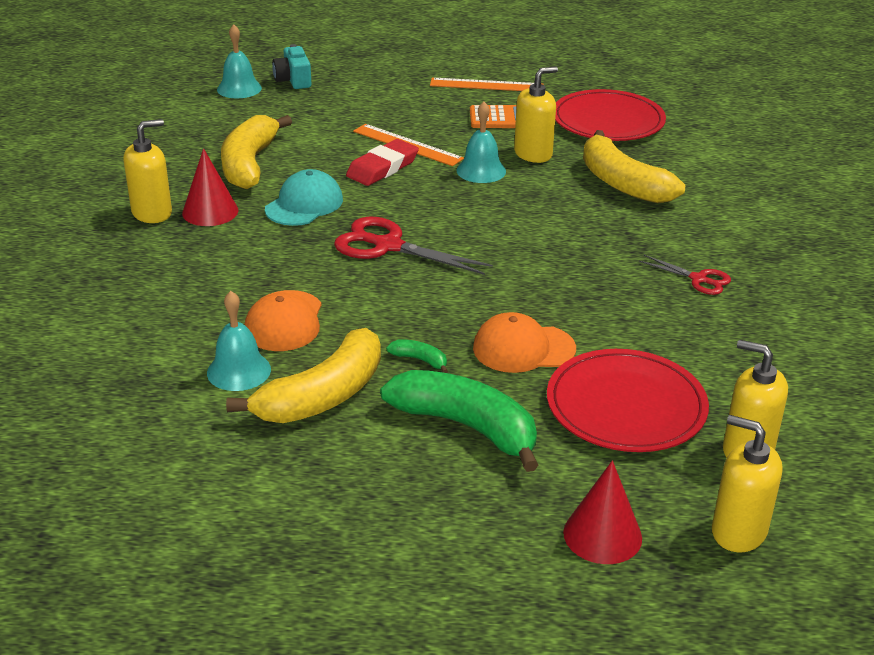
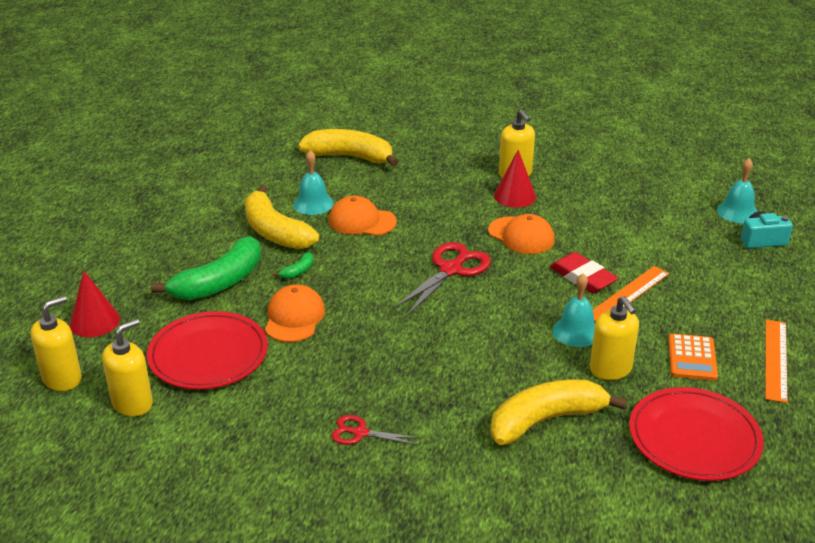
camera: 100 degrees right, 0 degrees up
yellow banana [221,115,292,189] -> yellow banana moved to [298,129,399,167]
turquoise cap [265,169,343,226] -> orange cap [488,214,555,254]
red scissors [639,255,731,295] -> red scissors turned 60 degrees clockwise [332,415,419,445]

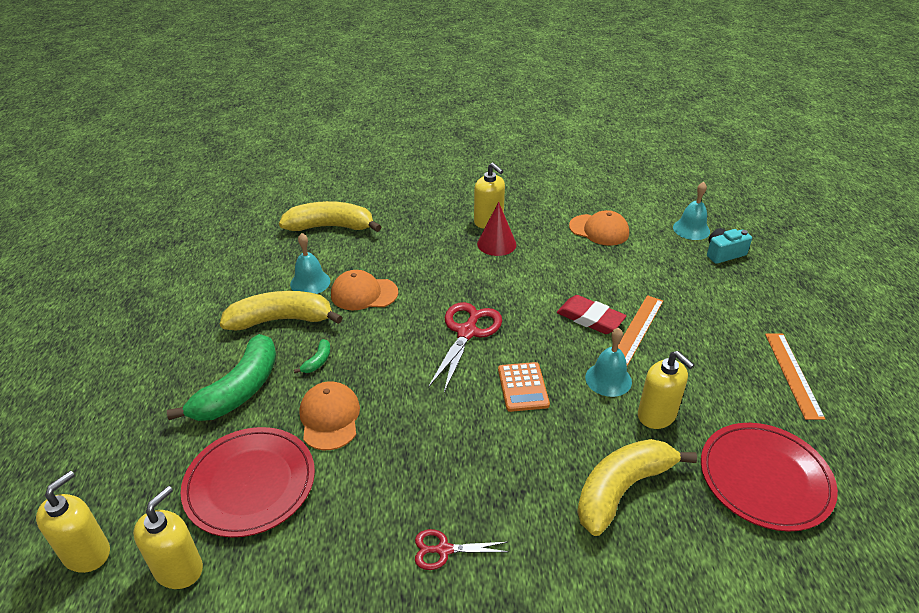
camera: 15 degrees left, 5 degrees up
red cone [69,271,120,337] -> none
yellow banana [244,185,319,249] -> yellow banana turned 135 degrees clockwise [220,291,343,331]
orange cap [488,214,555,254] -> orange cap moved to [569,210,629,246]
orange calculator [668,334,718,381] -> orange calculator moved to [498,362,550,412]

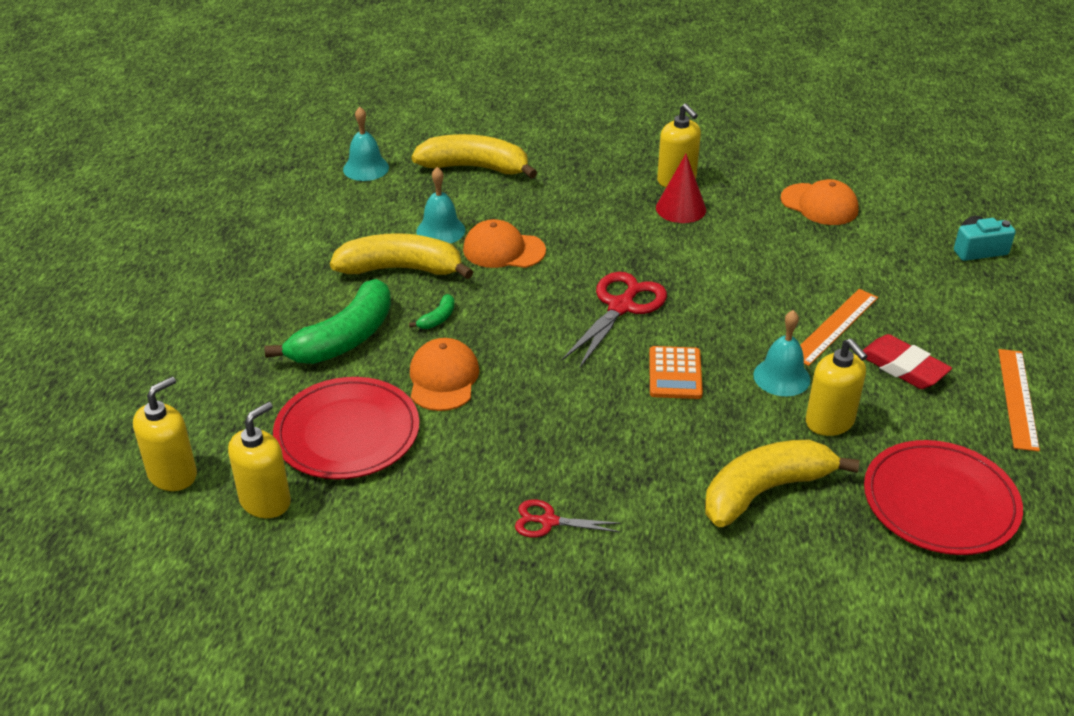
camera: 10 degrees right, 0 degrees up
red eraser [557,295,626,334] -> red eraser moved to [863,334,952,389]
turquoise bell [673,182,710,240] -> turquoise bell moved to [343,107,389,181]

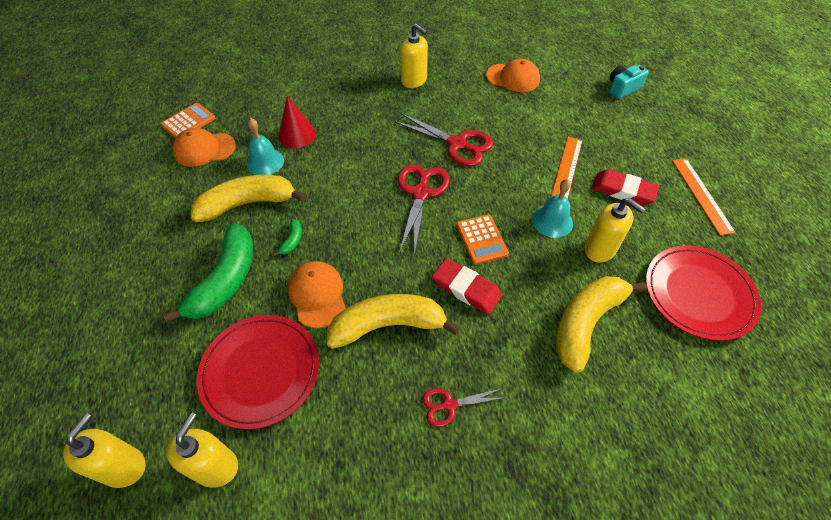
camera: 20 degrees left, 15 degrees up
turquoise bell [343,107,389,181] -> orange calculator [160,103,215,138]
yellow banana [411,134,537,179] -> yellow banana moved to [327,294,460,349]
orange cap [463,219,546,268] -> orange cap moved to [173,128,236,167]
red cone [656,154,706,223] -> red cone moved to [278,96,316,148]
none -> red scissors [394,113,493,166]
none -> red eraser [432,258,503,314]

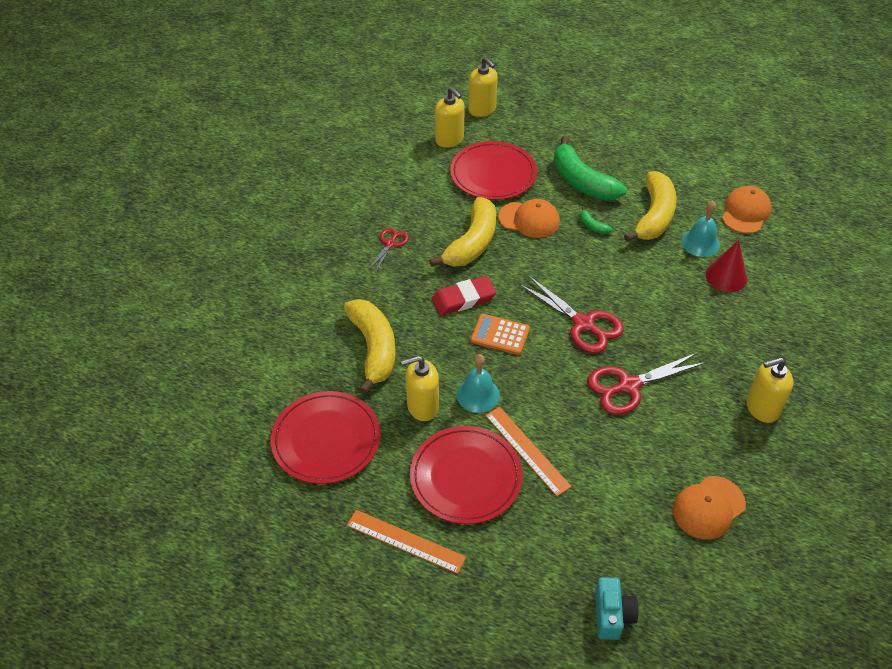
camera: 125 degrees right, 5 degrees down
orange calculator [160,103,215,138] -> none
red eraser [592,169,659,205] -> red plate [410,426,523,524]

